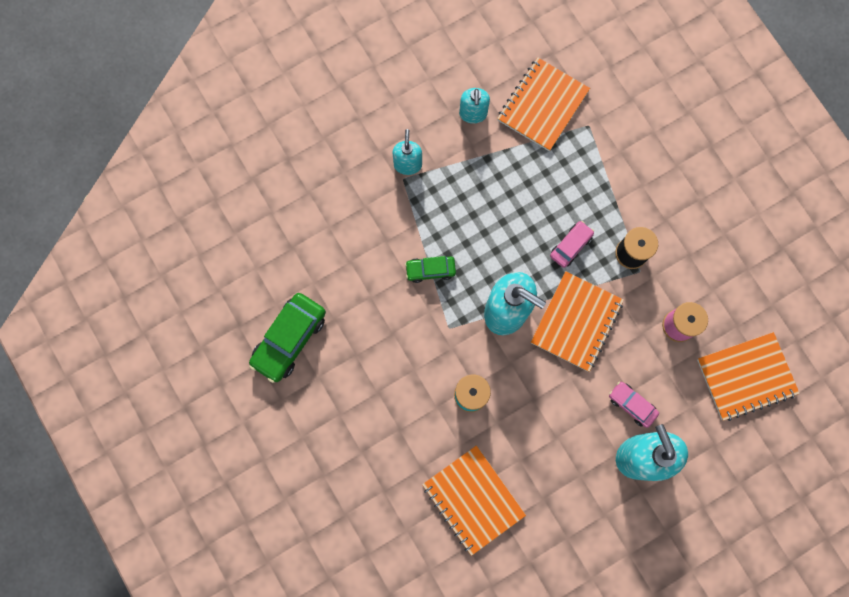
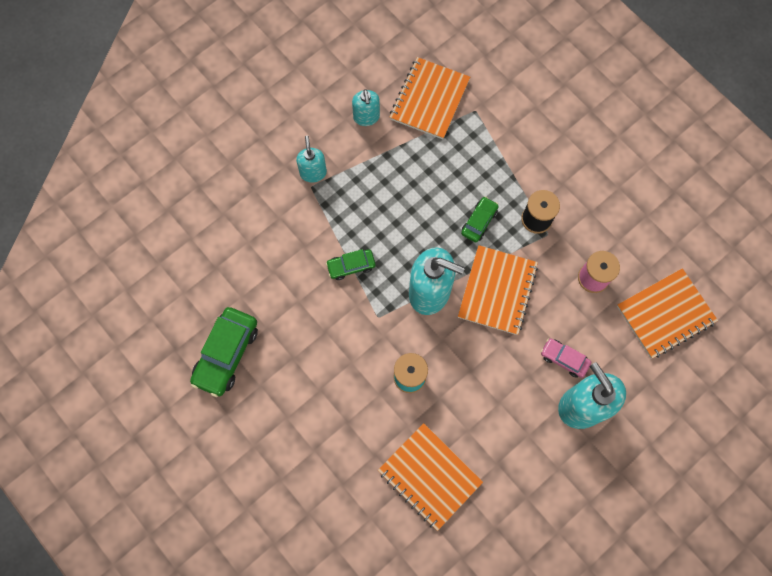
camera: 10 degrees left, 5 degrees down
pink car [550,221,594,268] -> green car [461,196,499,242]

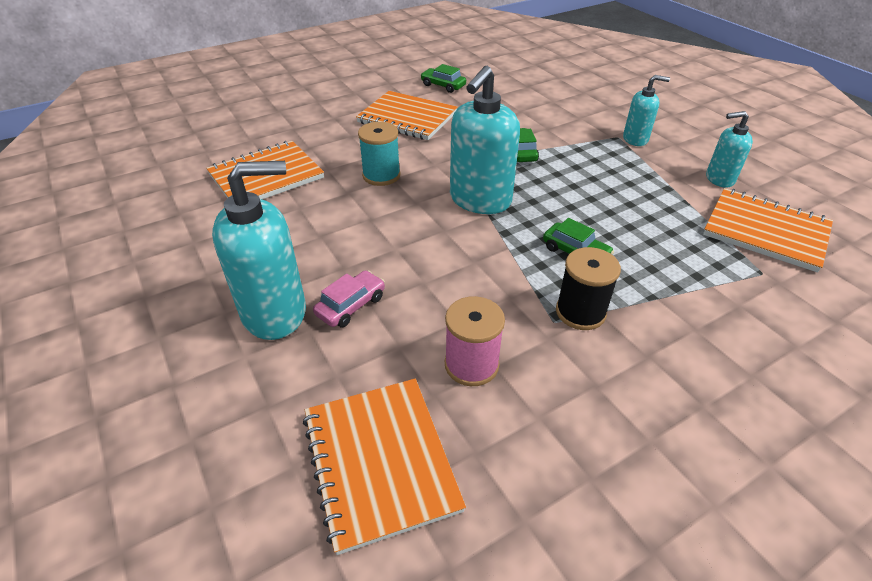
camera: 100 degrees right, 30 degrees down
green car [190,307,258,397] -> green car [420,64,466,93], size x0.56
orange notebook [458,245,538,335] -> orange notebook moved to [356,91,458,140]

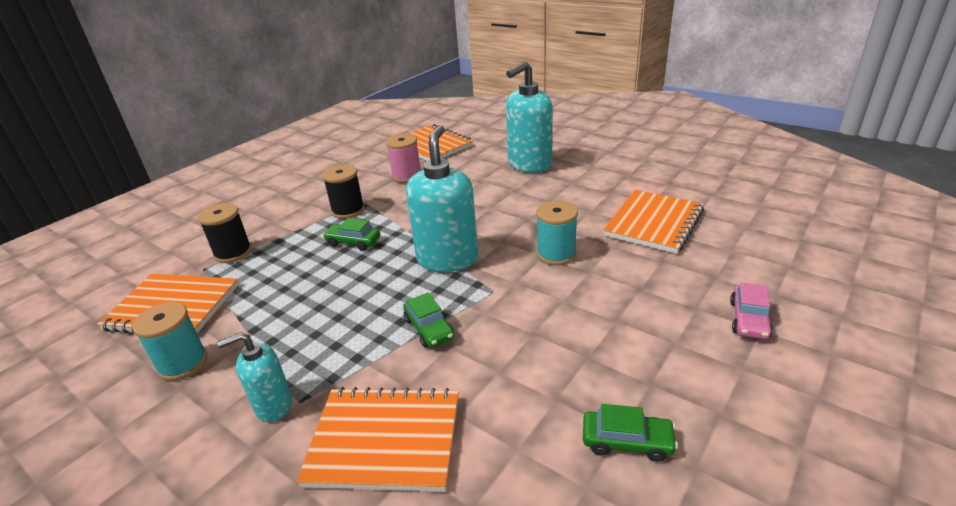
camera: 160 degrees right, 10 degrees down
pink car [313,270,385,328] -> pink car moved to [730,283,773,340]
orange notebook [356,91,458,140] -> orange notebook moved to [297,387,459,492]
turquoise soap dispenser [706,111,753,188] -> turquoise spool [132,302,208,381]
none -> black spool [198,203,252,263]

